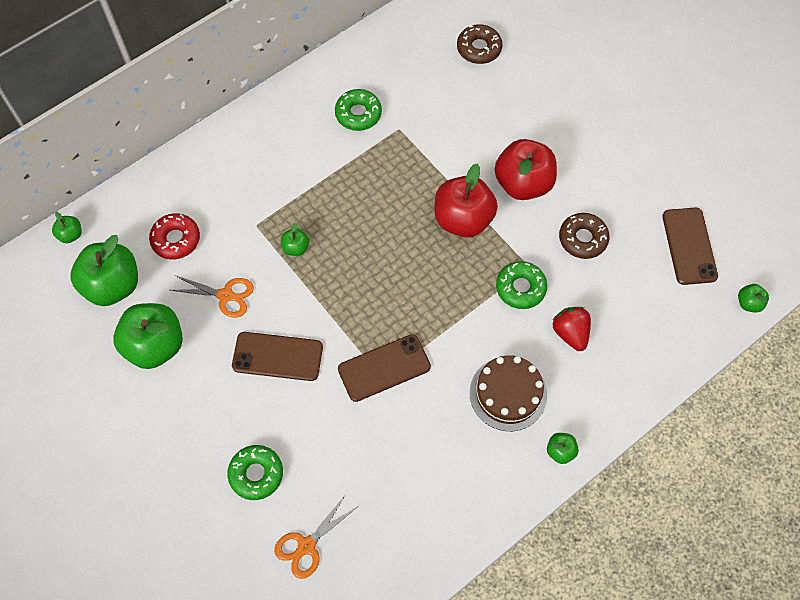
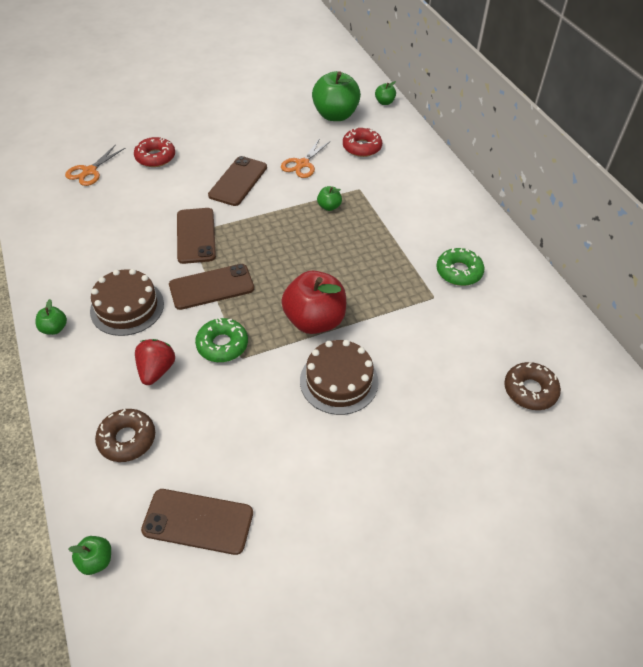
camera: 105 degrees right, 15 degrees down
green apple [113,303,183,369] -> none
green donut [227,445,283,500] -> red donut [134,137,175,167]
orange scissors [274,494,357,579] -> orange scissors turned 120 degrees counterclockwise [65,144,125,186]
red apple [494,139,557,200] -> brown cake [300,340,378,415]
red strawberry [553,307,591,351] -> red strawberry turned 75 degrees counterclockwise [135,339,175,385]
brown donut [559,213,610,259] -> brown donut moved to [95,409,155,462]
none -> brown phone [169,264,254,310]

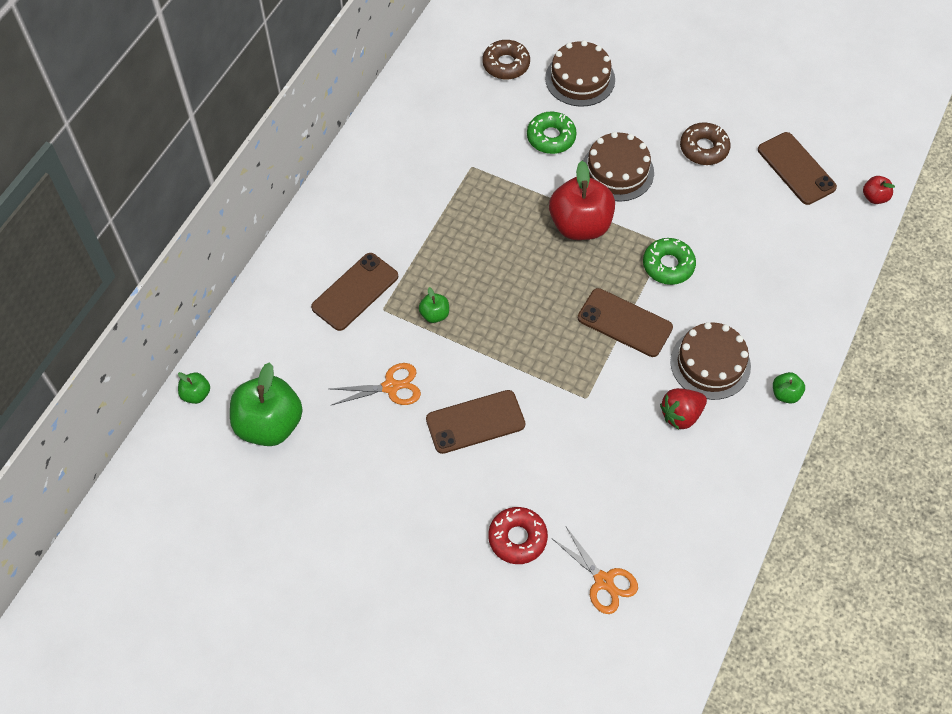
camera: 130 degrees left, 10 degrees up
orange scissors [65,144,125,186] -> orange scissors turned 60 degrees clockwise [553,527,638,614]
green apple [69,536,111,575] -> red apple [863,176,895,204]
brown donut [95,409,155,462] -> brown donut moved to [680,122,731,165]
red strawberry [135,339,175,385] -> red strawberry moved to [660,388,707,430]
brown phone [177,208,216,264] -> brown phone moved to [311,253,398,331]
red donut [343,127,382,157] -> none
green donut [436,248,484,286] -> green donut moved to [527,112,577,154]
none -> brown cake [545,40,615,107]

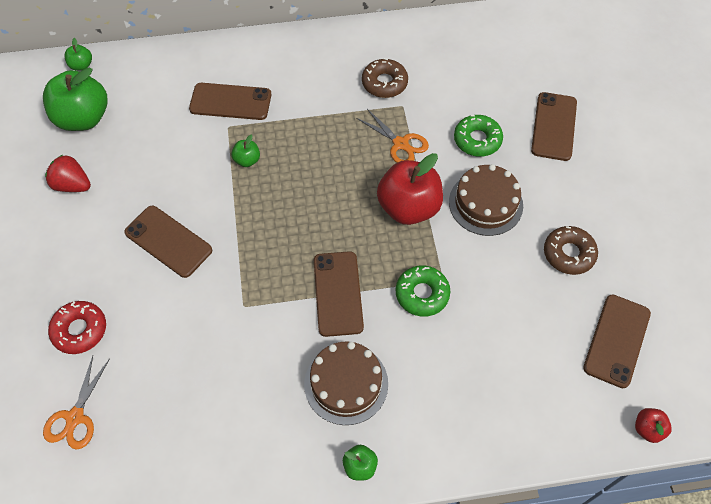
camera: 55 degrees right, 0 degrees up
orange scissors [330,363,421,405] -> orange scissors moved to [356,109,429,163]
brown donut [483,40,530,79] -> brown donut moved to [362,58,408,98]
brown cake [545,40,615,107] -> brown phone [531,92,577,161]
red strawberry [660,388,707,430] -> red strawberry moved to [45,155,91,192]

